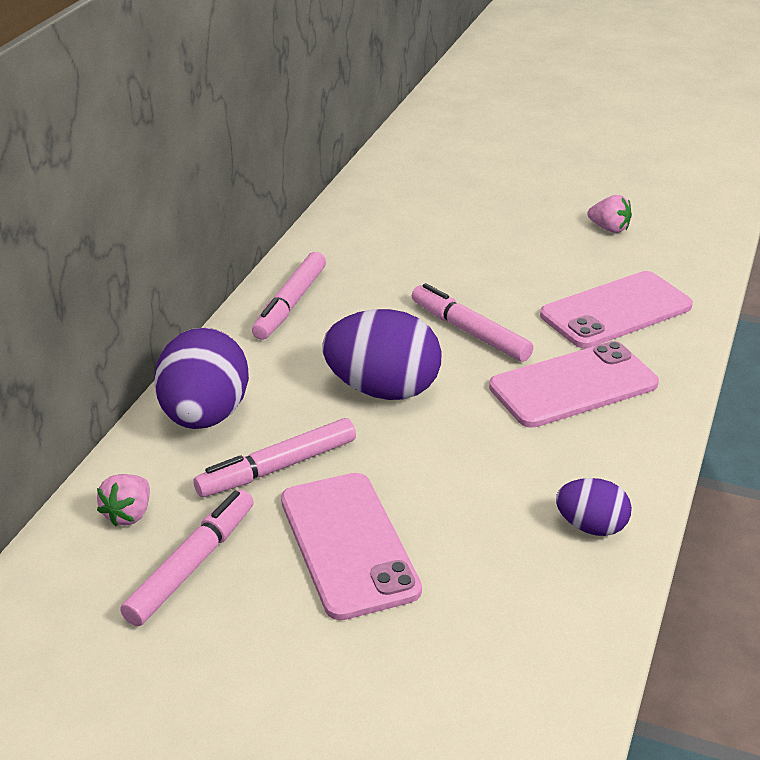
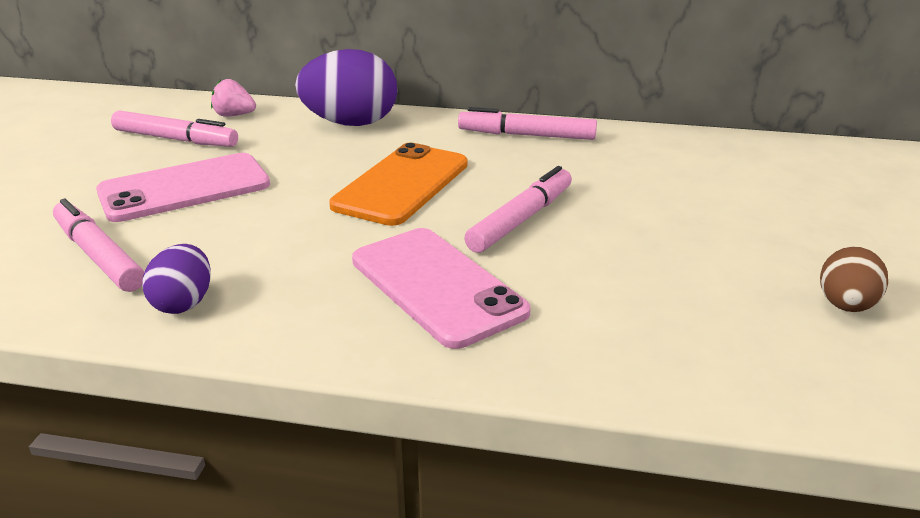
camera: 80 degrees right, 5 degrees down
pink marker [194,418,356,497] -> pink marker moved to [53,199,144,292]
purple egg [322,309,442,400] -> orange phone [329,143,468,226]
pink phone [540,271,693,348] -> none
pink strawberry [588,195,632,233] -> brown egg [820,246,888,312]

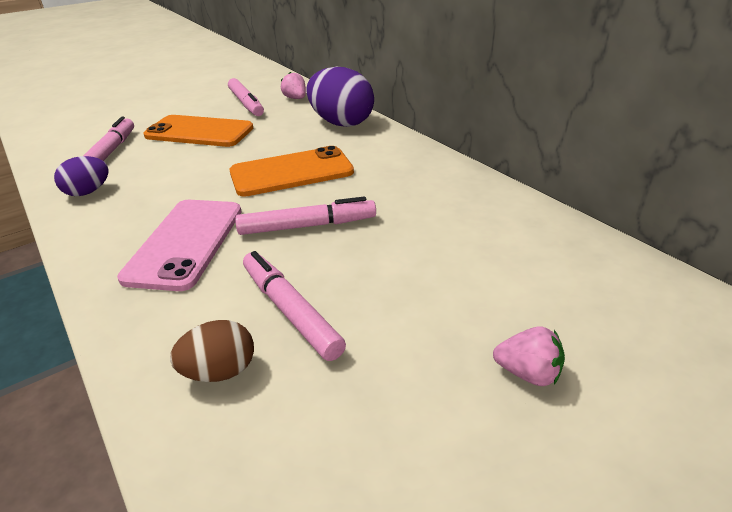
camera: 45 degrees right, 5 degrees up
pink phone [96,153,270,222] -> orange phone [144,115,253,147]
pink marker [458,107,597,140] -> pink marker moved to [243,251,346,361]
brown egg [820,246,888,312] -> brown egg moved to [170,320,254,382]
none -> pink strawberry [493,327,565,386]

